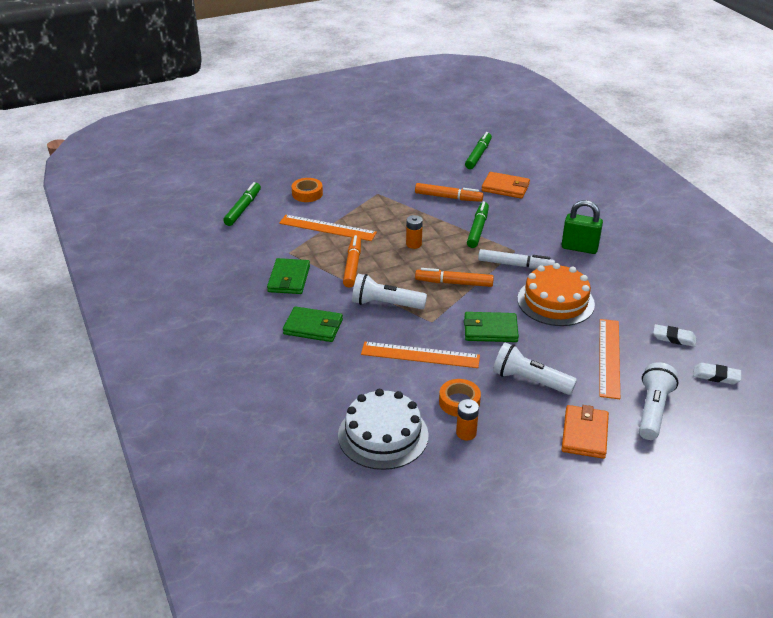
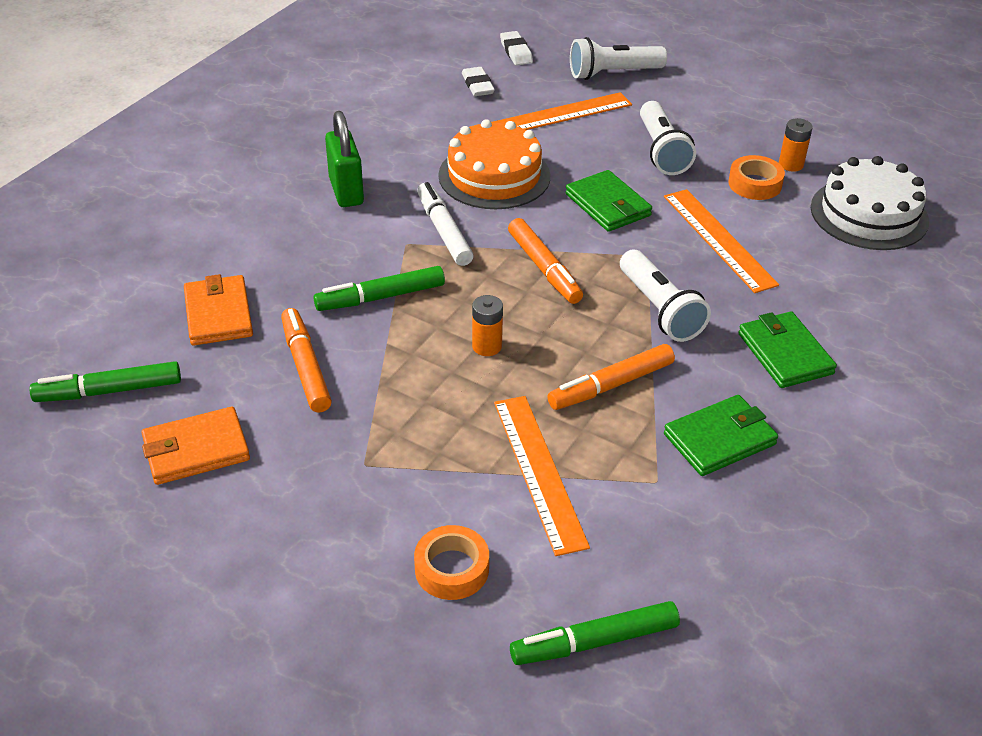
camera: 125 degrees left, 5 degrees up
orange wallet [561,405,609,459] -> orange wallet moved to [142,407,250,485]

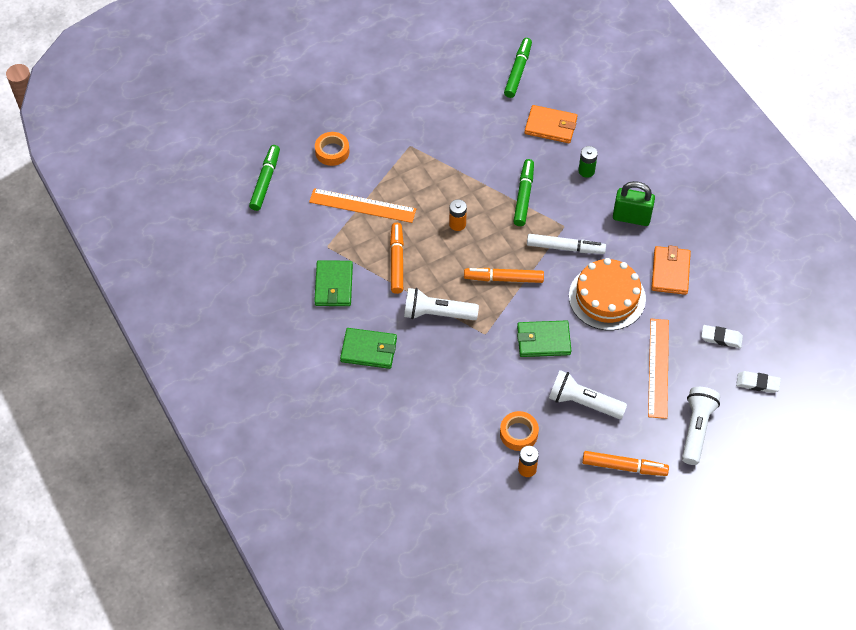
camera: 120 degrees right, 15 degrees up
orange wallet [142,407,250,485] -> orange wallet moved to [651,245,691,295]
orange marker [281,308,332,412] -> orange marker moved to [582,451,669,476]
orange ruler [664,189,779,293] -> none
white cake [811,156,929,250] -> none
none -> green battery [578,146,598,178]

